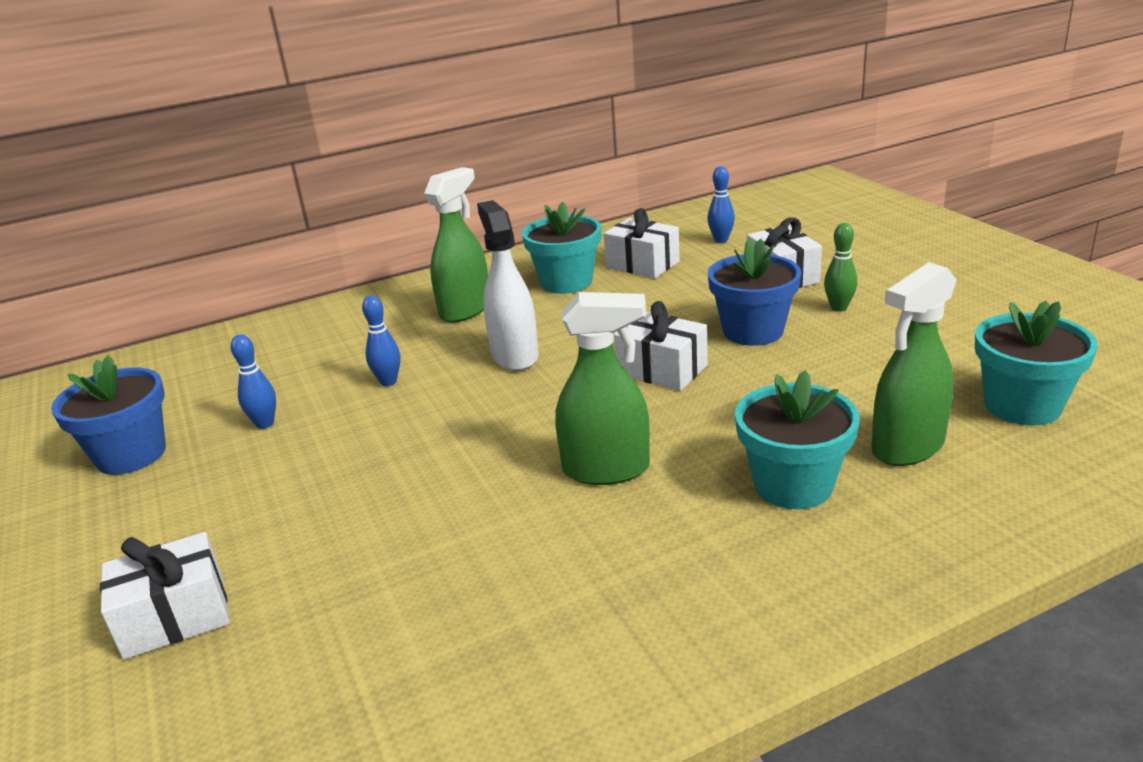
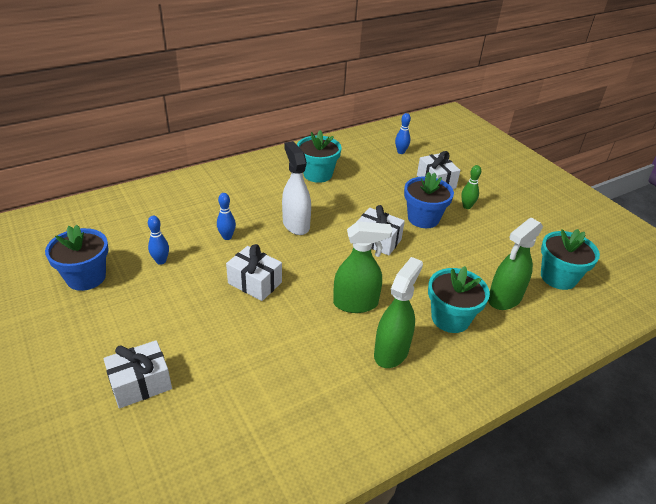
camera: 10 degrees left, 10 degrees up
green spray bottle [424,167,488,323] -> green spray bottle moved to [374,257,423,368]
white gift [604,208,680,278] -> white gift moved to [226,244,282,301]

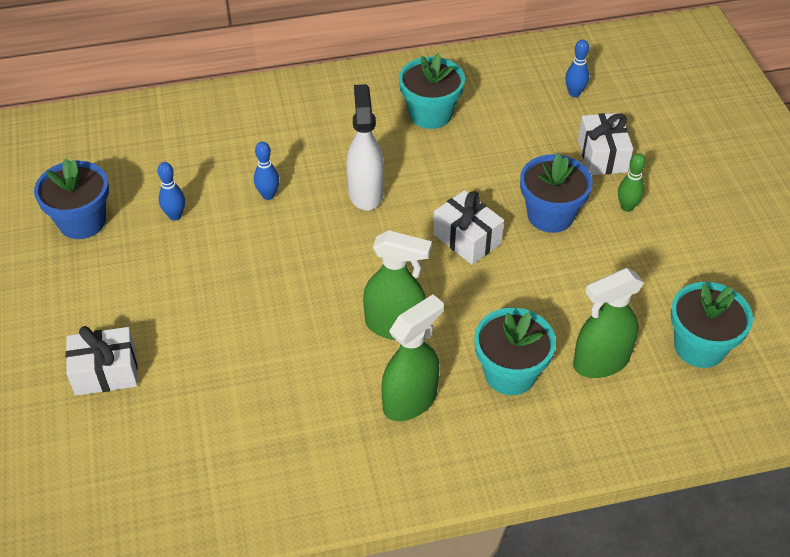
camera: 20 degrees right, 10 degrees up
white gift [226,244,282,301] -> none

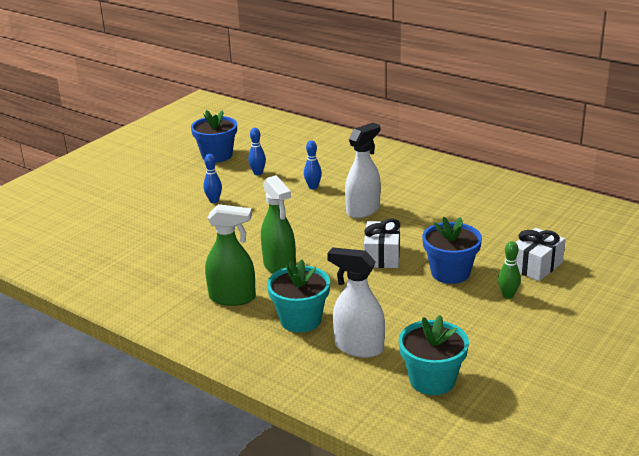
camera: 50 degrees right, 20 degrees down
white gift [66,326,138,396] -> none
turquoise flower pot [399,53,465,129] -> none
blue bowling pin [565,39,589,97] -> blue bowling pin moved to [203,154,222,203]
green spray bottle [573,268,644,378] -> white spray bottle [327,247,385,358]

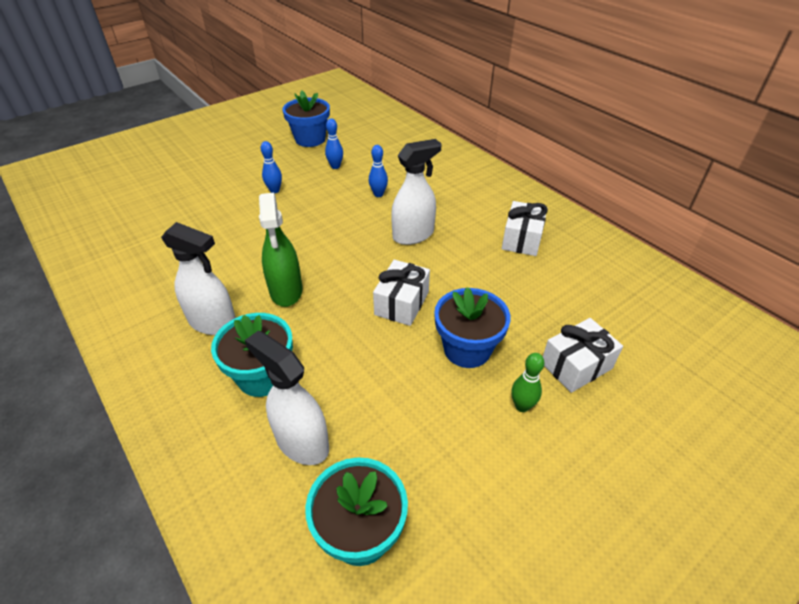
camera: 15 degrees right, 15 degrees up
green spray bottle [205,204,256,306] -> white spray bottle [161,222,236,335]
none -> white gift [502,201,548,256]

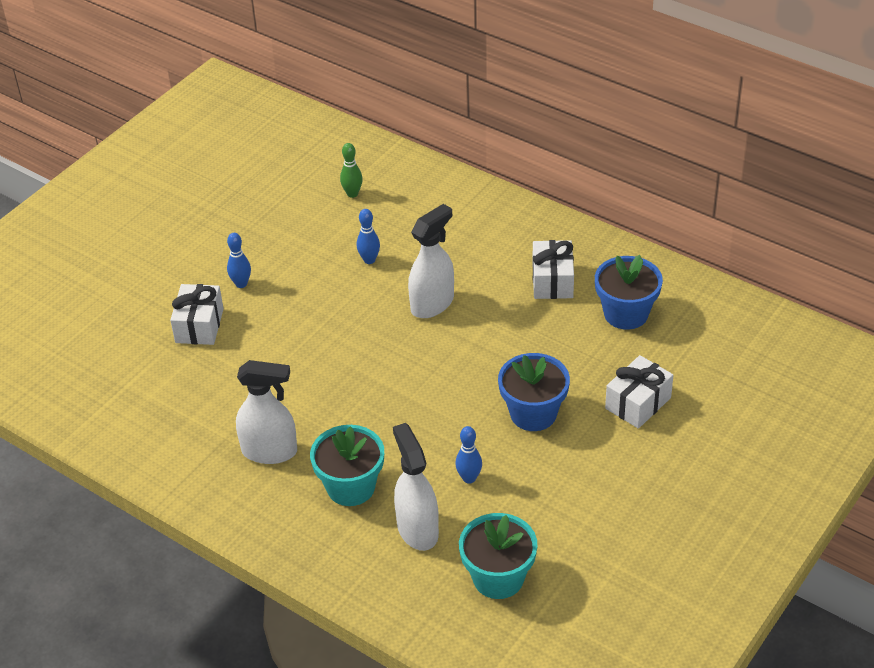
camera: 15 degrees left, 0 degrees up
white spray bottle [245,331,329,465] -> white spray bottle turned 45 degrees clockwise [393,423,439,551]
green spray bottle [259,193,302,307] -> none
blue flower pot [282,91,330,147] -> blue flower pot moved to [595,255,663,330]
blue bowling pin [325,118,343,169] -> blue bowling pin moved to [455,426,482,484]
white gift [373,260,430,326] -> white gift moved to [170,284,224,345]
green bowling pin [511,353,545,412] -> green bowling pin moved to [340,143,363,198]

